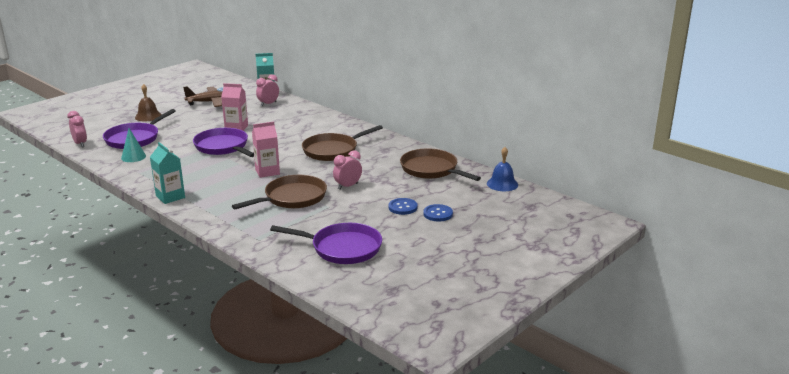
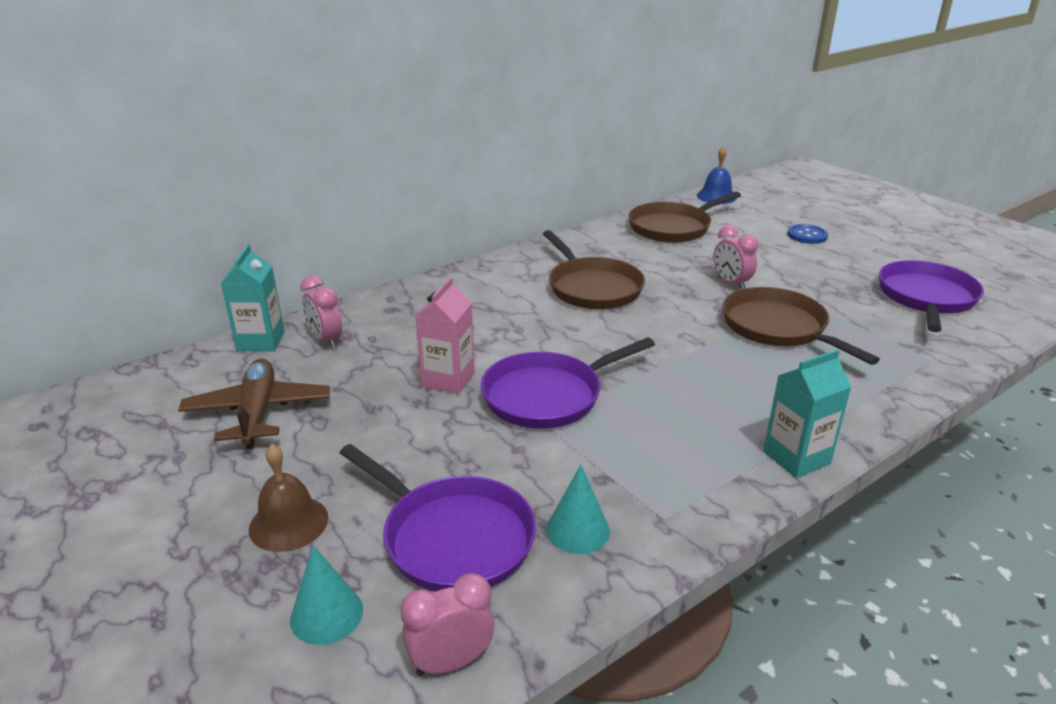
camera: 80 degrees left, 5 degrees up
pink carton [252,122,280,178] -> none
blue button [389,198,417,215] -> none
none -> turquoise cone [290,546,363,645]

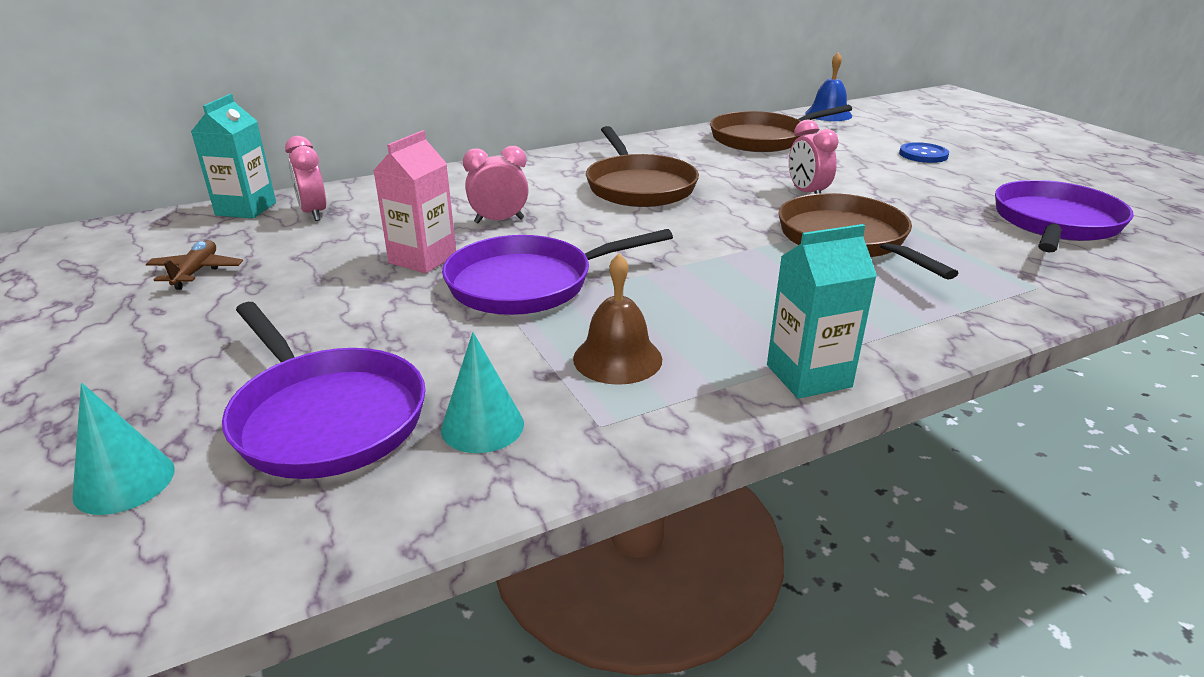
camera: 10 degrees right, 0 degrees up
brown plane [178,359,330,449] -> brown plane [146,240,243,290], size x0.56
brown bell [249,444,328,552] -> brown bell moved to [573,253,662,385]
pink clock [400,573,494,676] -> pink clock moved to [463,146,529,223]

